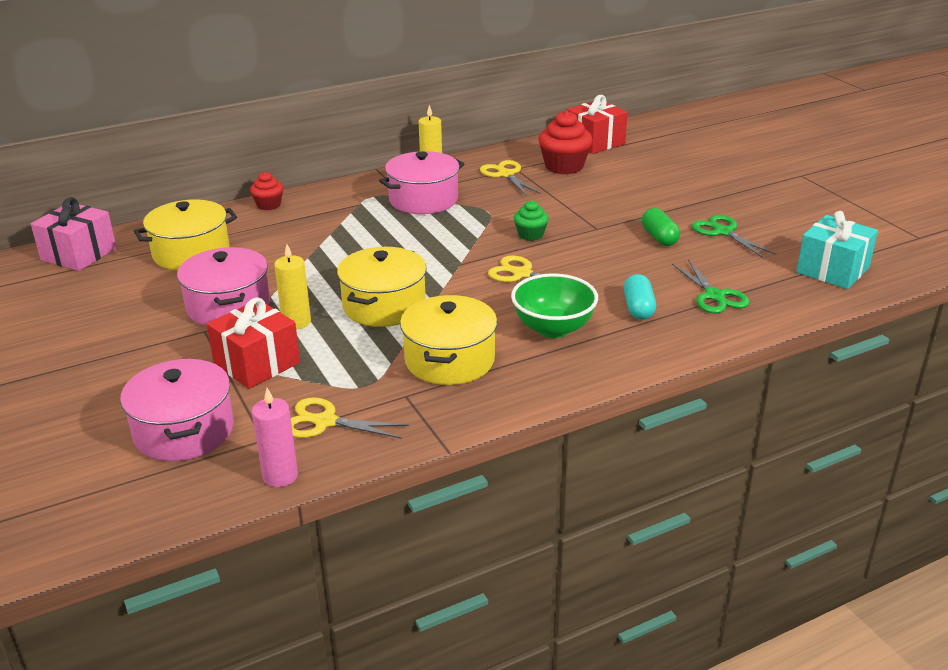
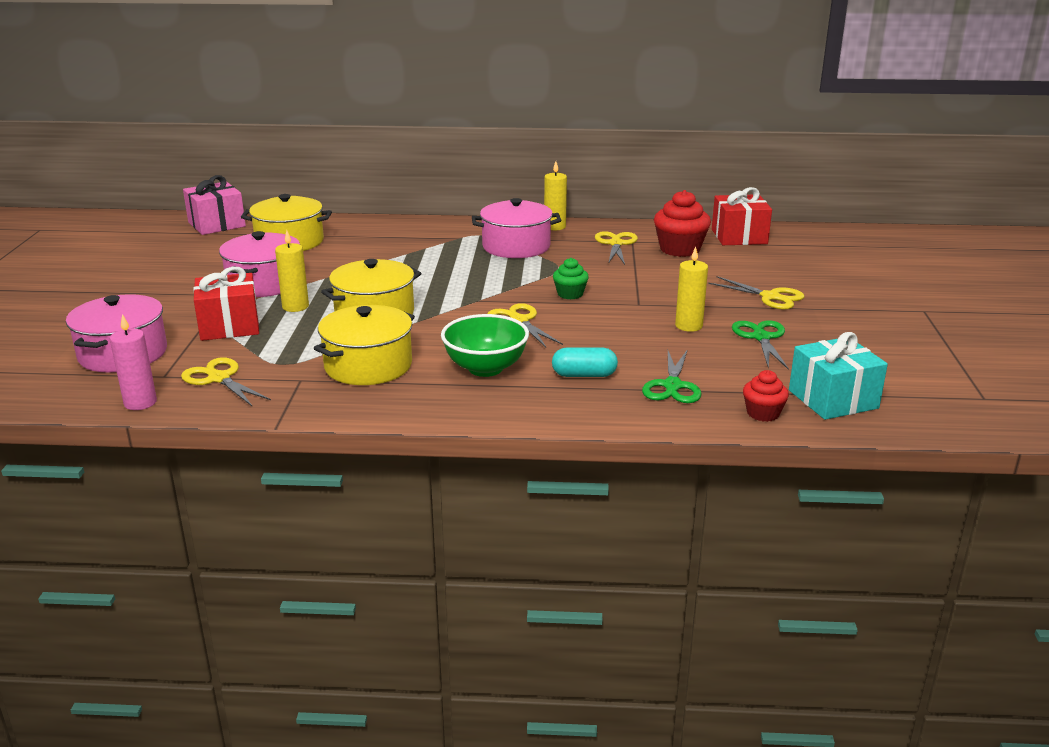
camera: 30 degrees right, 5 degrees down
red cupcake [250,172,283,210] -> red cupcake moved to [743,370,789,422]
turquoise capsule [624,274,656,320] -> turquoise capsule turned 60 degrees clockwise [552,348,618,377]
green capsule [642,208,680,246] -> yellow candle [675,247,708,332]
none -> yellow scissors [708,276,804,309]

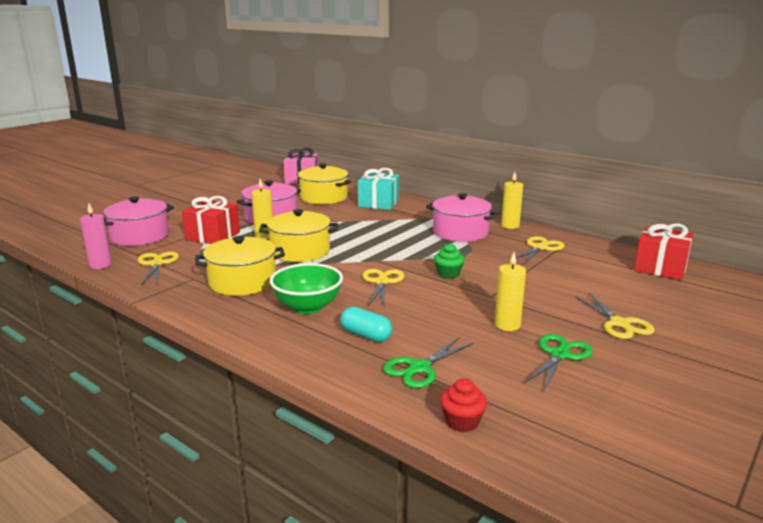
camera: 35 degrees right, 5 degrees down
red cupcake [654,190,711,257] -> none
turquoise gift [789,332,888,420] -> turquoise gift moved to [358,168,399,210]

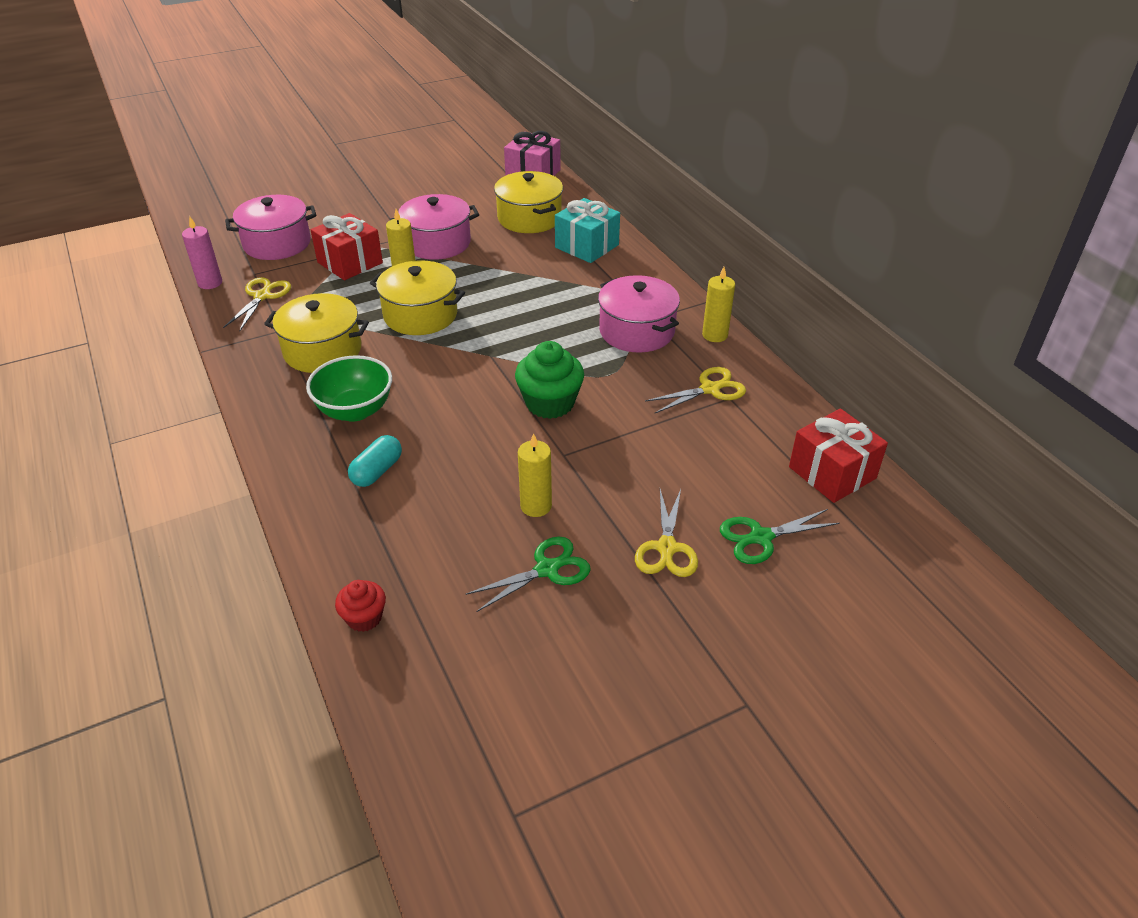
camera: 25 degrees right, 20 degrees up
turquoise capsule [340,307,392,342] -> turquoise capsule turned 60 degrees clockwise [348,435,402,487]
yellow scissors [362,269,404,307] -> none
green scissors [383,337,474,388] -> green scissors moved to [720,509,840,564]
green cupcake [434,243,465,279] -> green cupcake [515,341,584,419], size x1.74

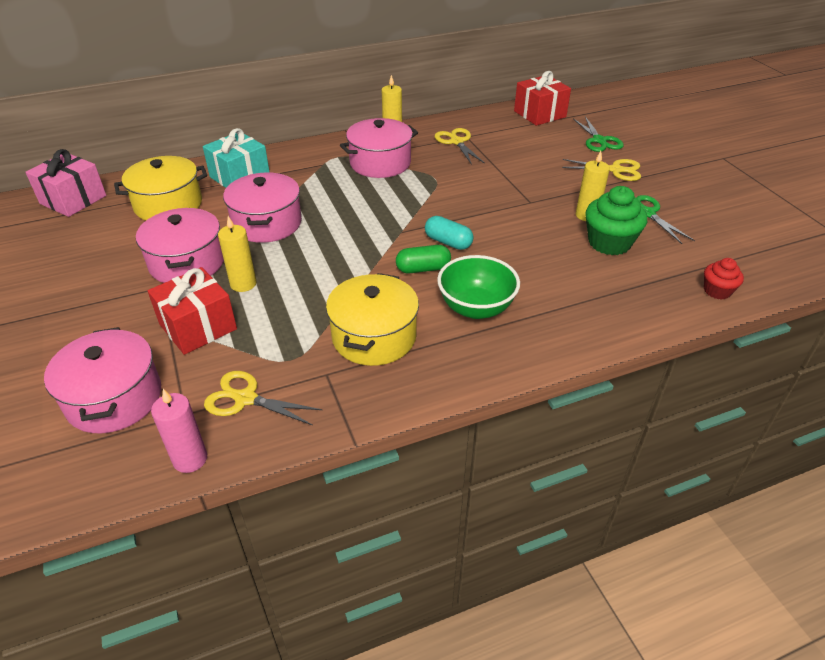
camera: 85 degrees left, 0 degrees up
turquoise capsule [348,435,402,487] -> turquoise capsule moved to [425,216,473,250]
yellow pot [370,260,465,335] -> none
green cupcake [515,341,584,419] -> green cupcake moved to [585,186,647,255]
none -> pink pot [223,173,302,243]
none -> green capsule [396,245,451,273]

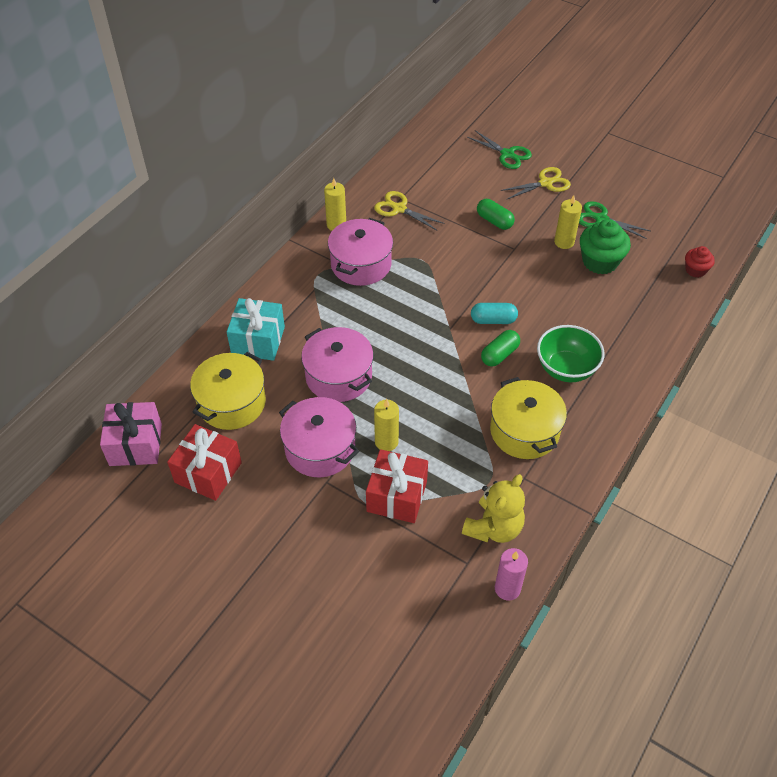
camera: 35 degrees left, 10 degrees up
pink pot [44,327,161,433] -> none
yellow scissors [204,371,322,426] -> yellow teddy bear [462,474,525,543]
red gift [514,71,571,126] -> red gift moved to [167,424,242,501]
none -> green capsule [477,199,515,230]

